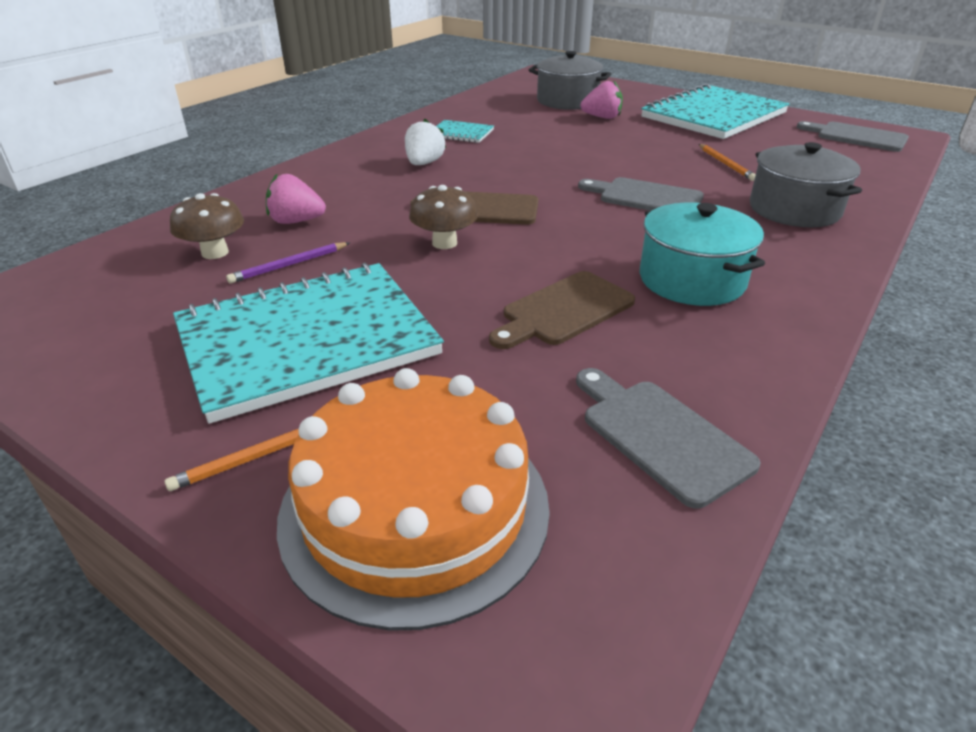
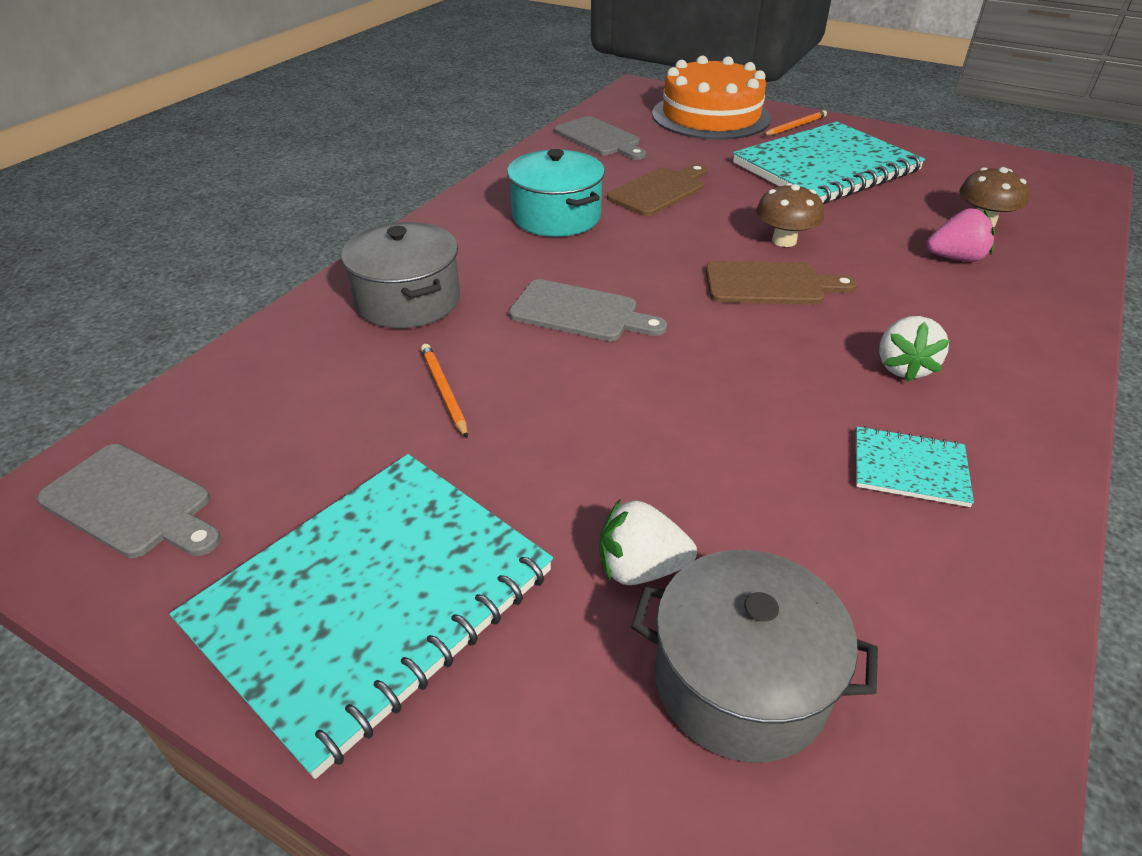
camera: 175 degrees right, 5 degrees up
purple pencil [226,242,350,283] -> none
pink strawberry [580,81,623,119] -> white strawberry [599,499,697,585]

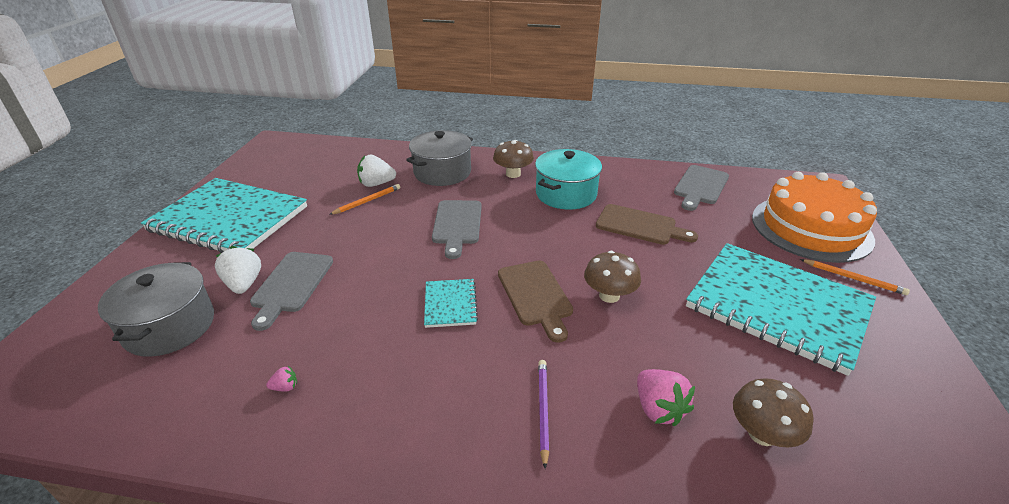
camera: 70 degrees right, 5 degrees down
grey cutting board [37,444,221,558] -> grey cutting board moved to [250,252,333,331]
turquoise notebook [856,426,974,507] -> turquoise notebook moved to [424,279,478,328]
white strawberry [879,316,950,382] -> white strawberry moved to [357,154,396,187]
none -> pink strawberry [266,366,297,392]
none -> brown mushroom [493,140,534,178]
none -> purple pencil [538,360,549,469]

